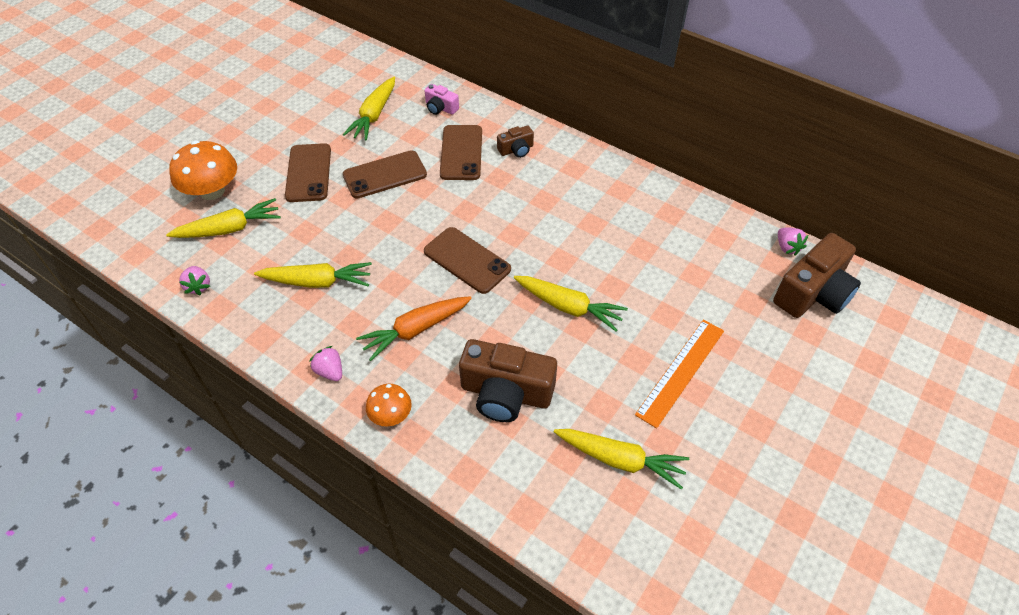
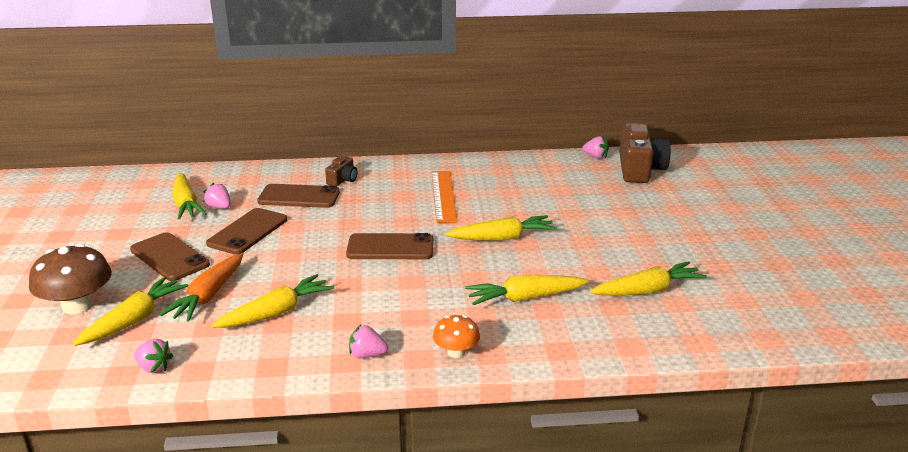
camera: 40 degrees left, 25 degrees down
orange mushroom [169,141,237,200] -> brown mushroom [29,244,112,314]
orange carrot [356,296,472,361] -> orange carrot moved to [159,253,243,322]
pink camera [425,84,459,115] -> none
brown phone [440,125,482,180] -> brown phone turned 45 degrees counterclockwise [257,184,340,208]
brown camera [459,339,557,422] -> yellow carrot [465,275,589,305]
orange ruler [635,319,724,428] -> orange ruler moved to [432,171,458,223]
none -> pink strawberry [203,183,231,209]

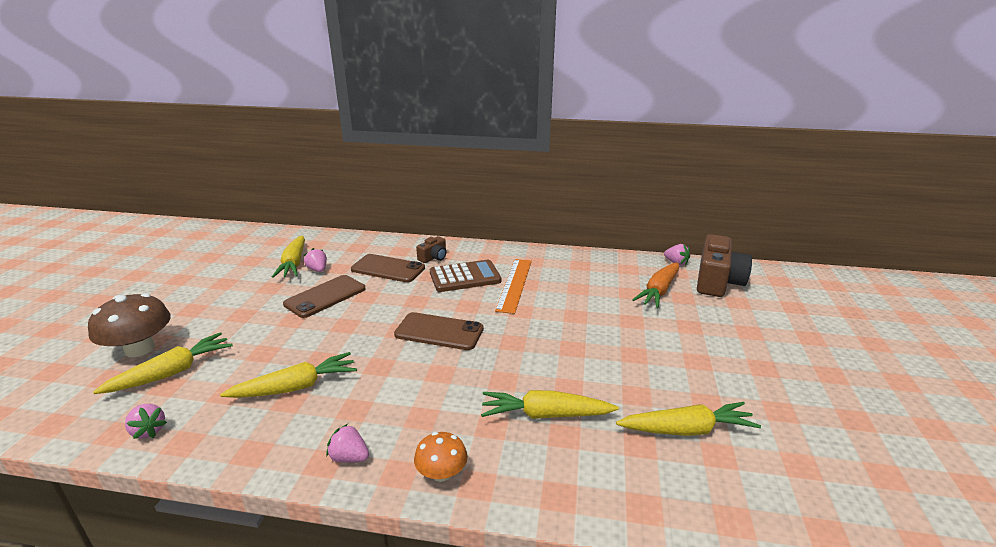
camera: 15 degrees right, 0 degrees up
brown phone [130,232,210,281] -> none
orange carrot [159,253,243,322] -> orange carrot moved to [632,262,679,308]
yellow carrot [445,215,557,241] -> none
none -> brown calculator [430,260,501,292]

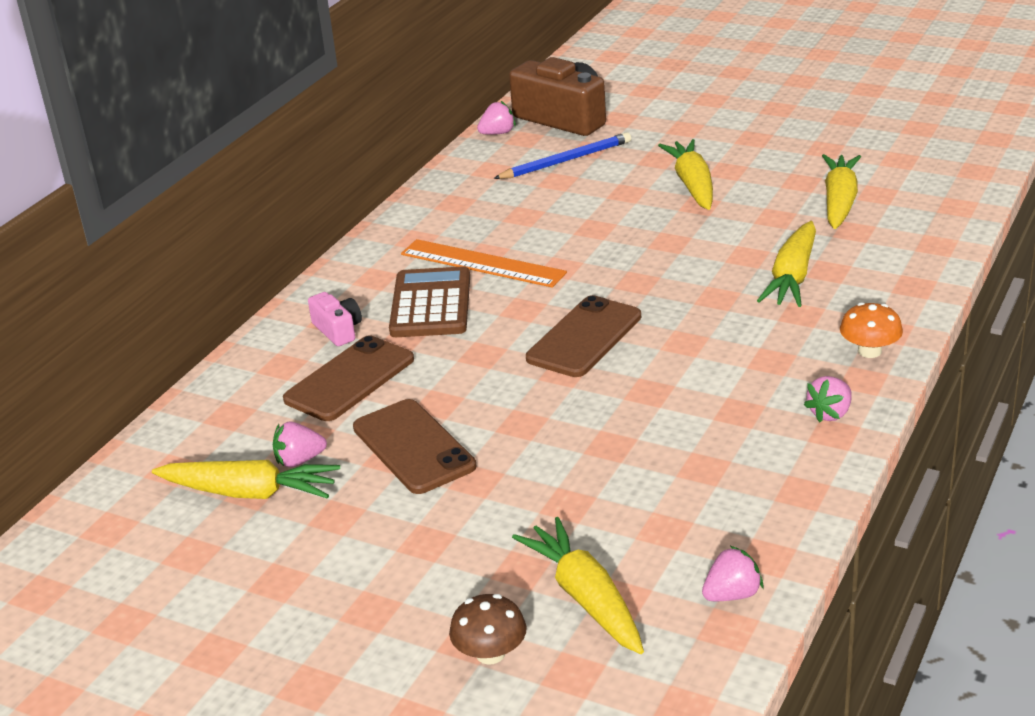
camera: 70 degrees left, 5 degrees up
brown mushroom [88,293,171,357] -> brown mushroom [449,594,527,665], size x0.57
yellow carrot [220,352,357,398] -> yellow carrot moved to [658,139,713,210]
brown camera [416,236,447,263] -> pink camera [308,292,362,346]
orange carrot [632,262,679,308] -> blue pencil [493,132,631,179]

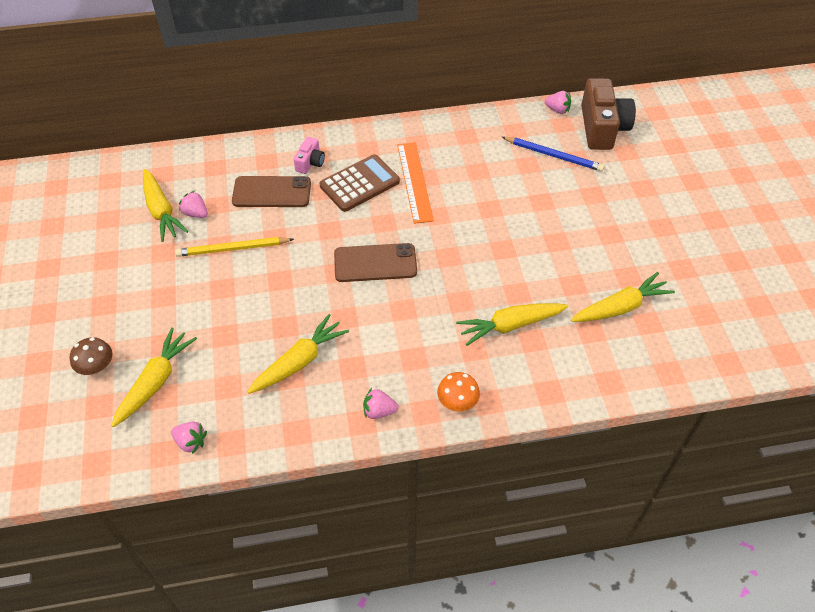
camera: 50 degrees right, 20 degrees up
brown phone [353,399,476,494] -> yellow pencil [175,237,294,257]
yellow carrot [658,139,713,210] -> yellow carrot moved to [247,314,349,394]

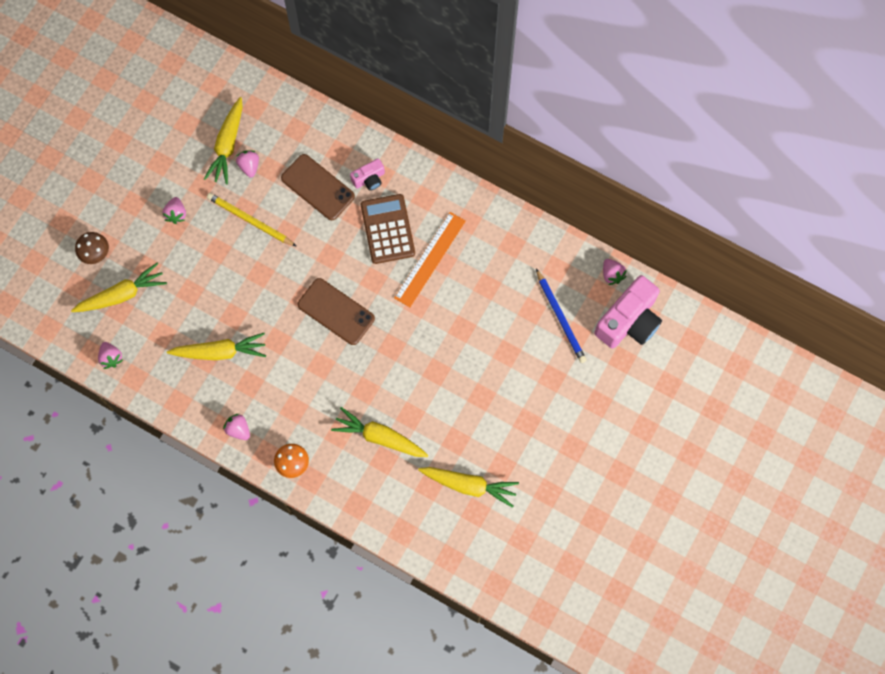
camera: 40 degrees right, 20 degrees up
brown calculator [319,154,400,212] -> brown calculator turned 105 degrees counterclockwise [361,194,415,264]
brown camera [581,78,636,150] -> pink camera [594,275,662,348]
none -> pink strawberry [163,197,186,224]

